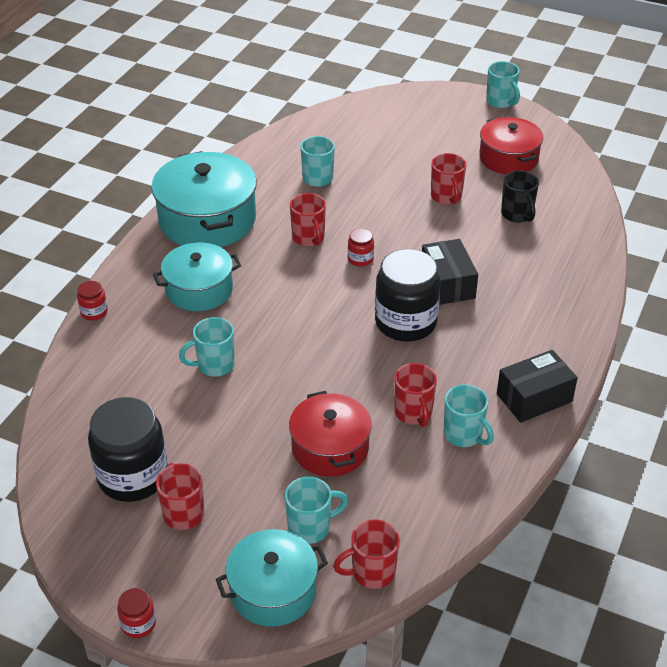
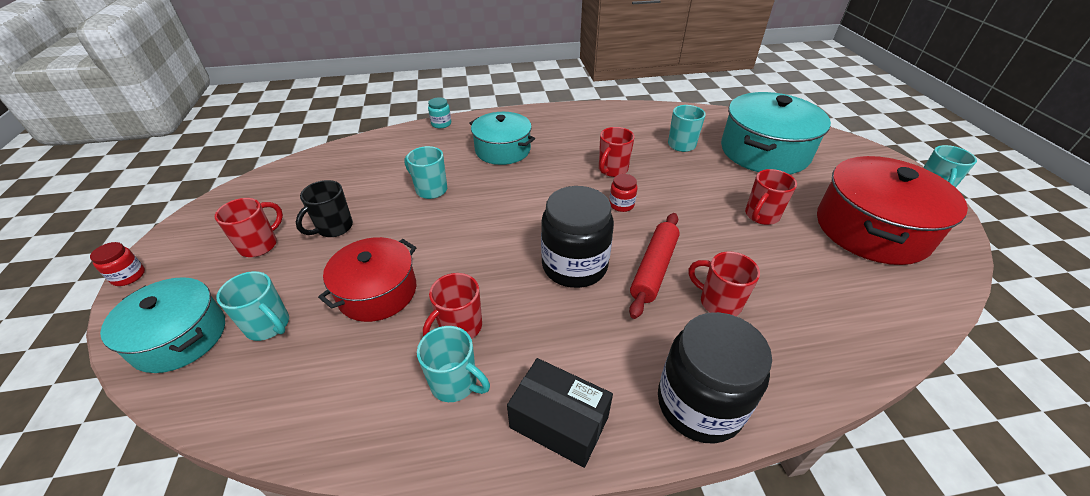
camera: 55 degrees right, 0 degrees up
red jar [77,281,108,321] -> turquoise jar [428,97,451,128]
black jar [88,397,168,502] -> black jar moved to [658,312,772,444]
turquoise pot [151,151,257,247] -> turquoise pot moved to [721,92,831,174]
red mug [333,519,400,589] -> red mug moved to [689,251,760,316]
black box [422,239,478,305] -> red rolling pin [629,213,680,319]
turquoise mug [444,384,494,447] -> turquoise mug turned 75 degrees counterclockwise [417,326,490,402]
red pot [479,117,543,174] -> red pot [817,156,968,265], size x1.54
black mug [501,170,539,223] -> black mug moved to [296,180,353,237]

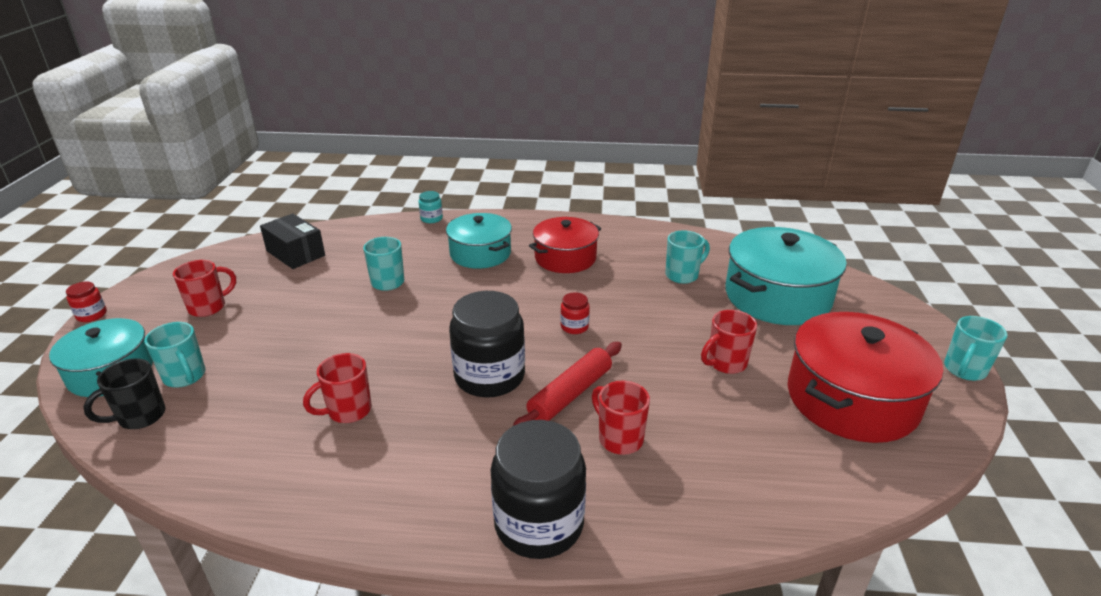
camera: 15 degrees right, 10 degrees down
black mug [296,180,353,237] -> black mug moved to [83,358,166,429]
red pot [318,237,416,322] -> red pot moved to [529,217,601,273]
turquoise mug [417,326,490,402] -> none
black box [507,358,613,468] -> black box moved to [260,214,325,269]
red mug [599,127,635,177] -> none

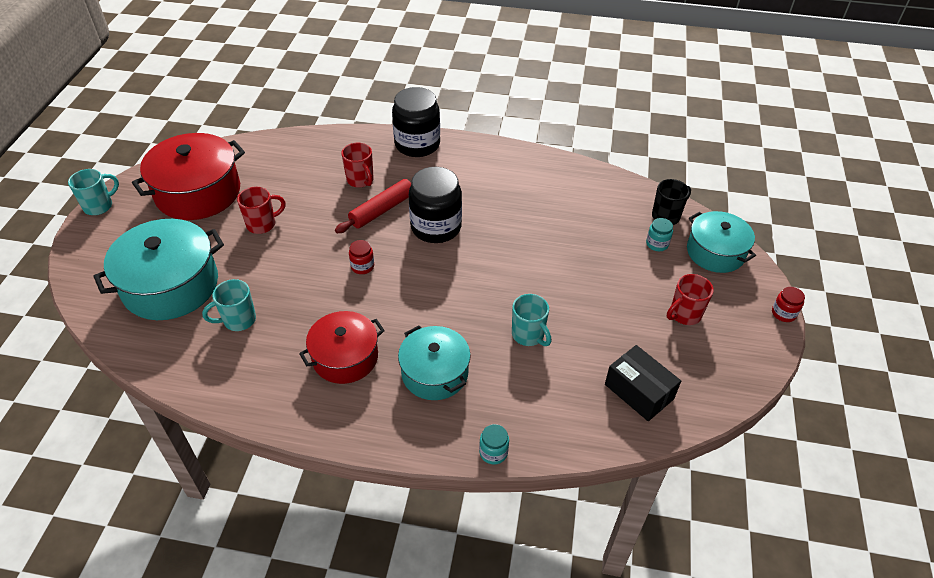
camera: 175 degrees left, 15 degrees up
turquoise mug [144,322,205,388] -> turquoise jar [646,218,673,251]
red mug [303,353,372,423] -> none

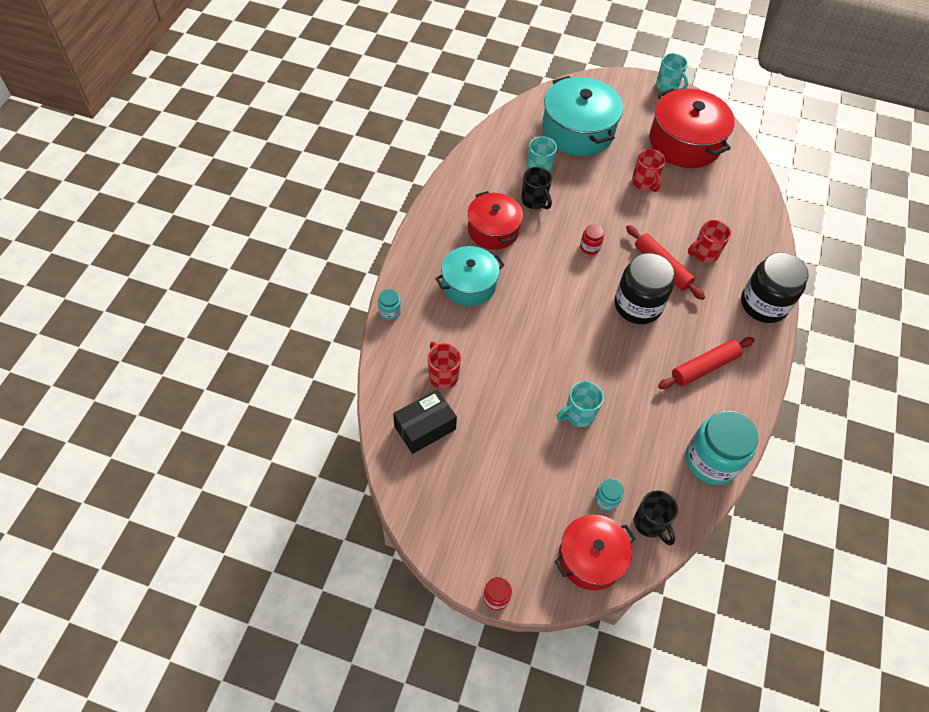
camera: 95 degrees right, 10 degrees up
turquoise mug [512,294,551,346] -> turquoise mug moved to [557,381,604,427]
red mug [667,274,714,325] -> red mug moved to [428,342,461,389]
turquoise pot [687,211,756,273] -> red pot [555,515,636,590]
none -> black mug [521,167,552,209]
none -> red rolling pin [658,337,755,389]
none -> turquoise jar [686,411,758,485]

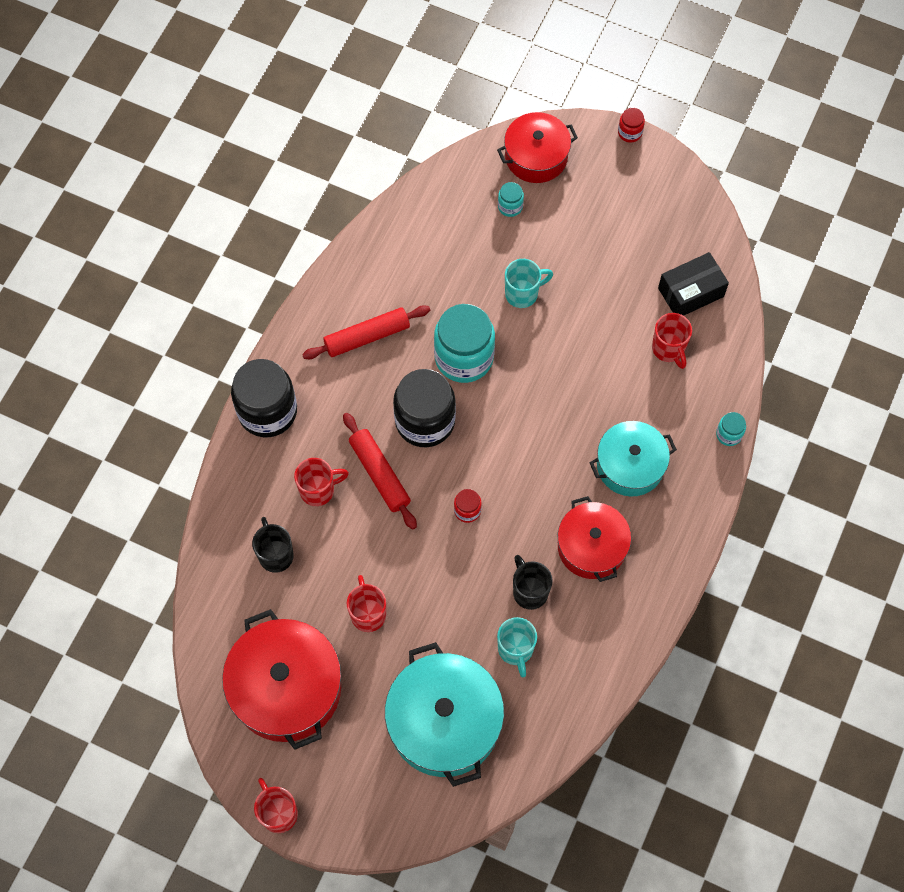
camera: 170 degrees left, 10 degrees up
black mug [634,490,678,545] -> black mug moved to [252,517,294,573]
turquoise mug [656,53,688,92] -> red mug [254,778,298,833]
turquoise jar [686,411,758,485] -> turquoise jar moved to [434,304,495,383]

